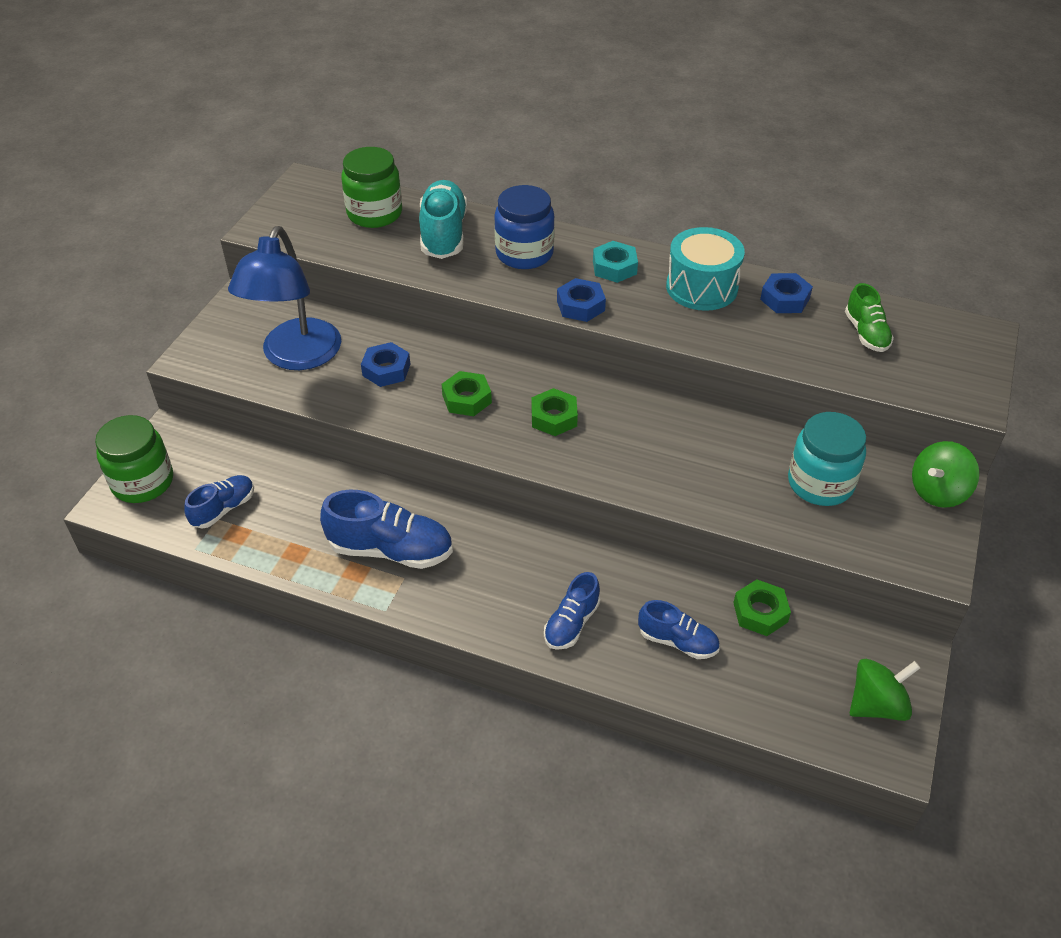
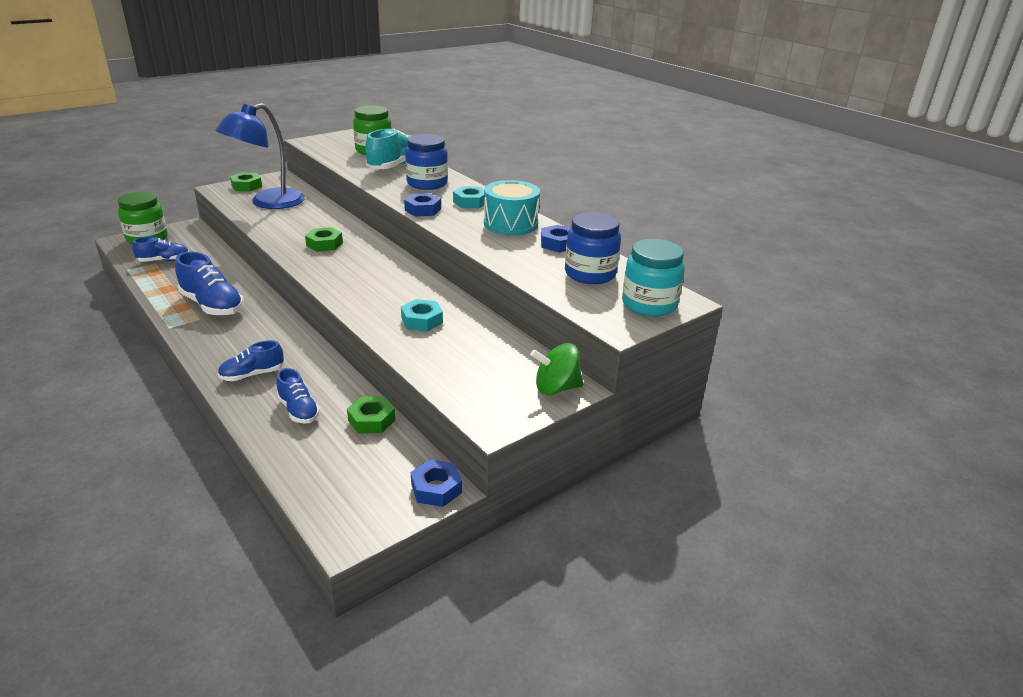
camera: 30 degrees right, 15 degrees down
blue nut [361,342,410,387] -> blue nut moved to [411,459,462,507]
green nut [531,388,578,436] -> green nut moved to [230,172,262,191]
turquoise jar [788,412,866,506] -> turquoise jar moved to [622,239,685,317]
green shoe [845,283,894,352] -> blue jar [565,212,621,284]
green spinning top [850,659,920,721] -> none
none -> turquoise nut [401,299,443,331]

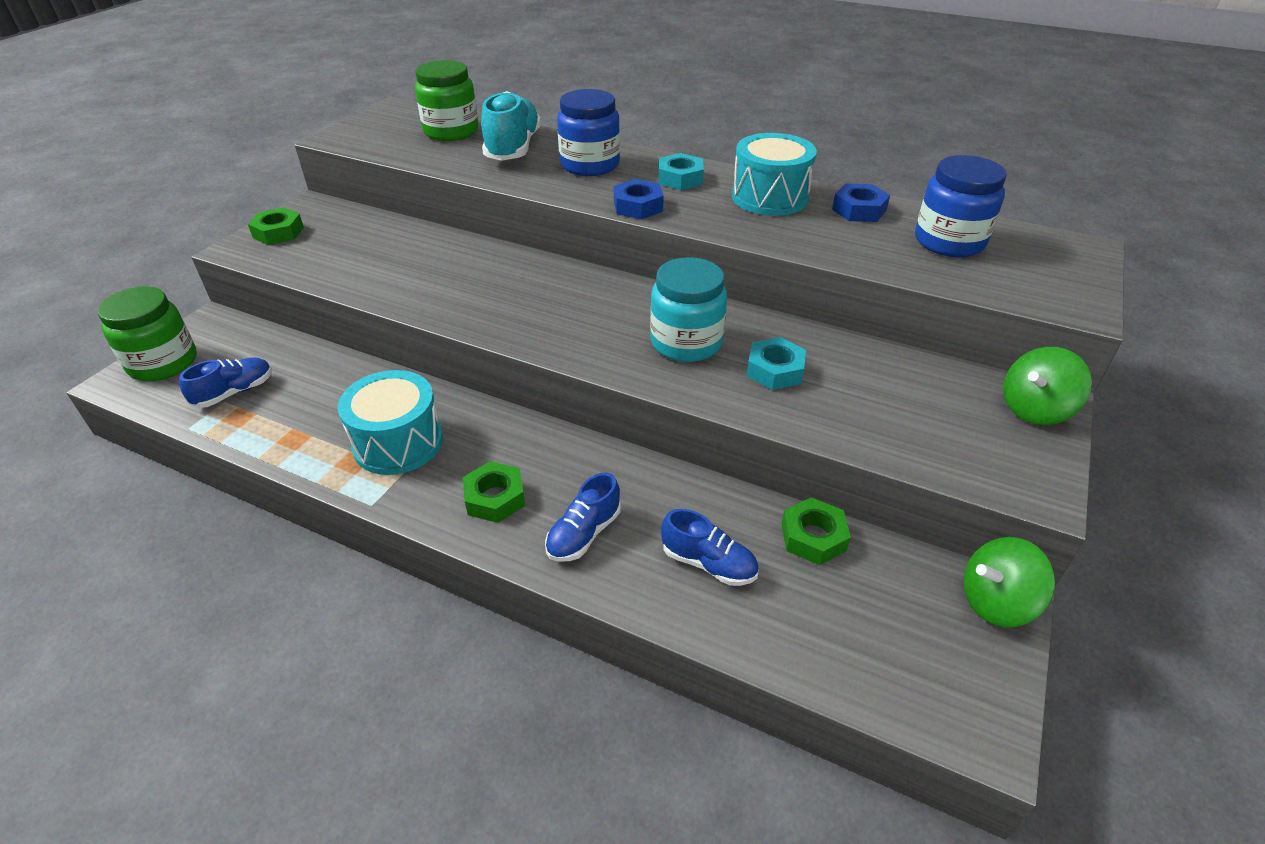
camera: 25 degrees left, 10 degrees up
blue shoe [175,251,244,316] -> turquoise drum [338,370,443,475]
blue lamp [215,103,305,209] -> none
green nut [305,227,343,252] -> green nut moved to [463,461,525,523]
blue nut [411,459,462,507] -> green spinning top [964,537,1055,627]
turquoise jar [622,239,685,317] -> turquoise jar moved to [650,257,727,362]

